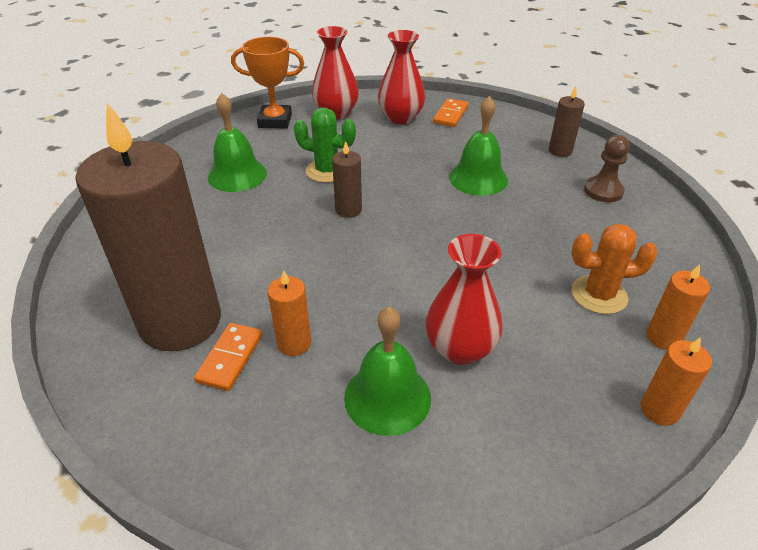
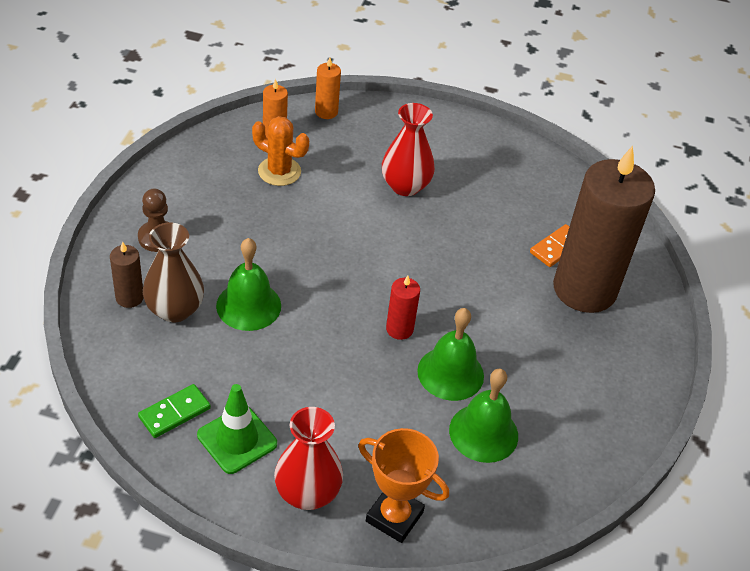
camera: 155 degrees left, 5 degrees up
orange candle [268,270,311,356] -> none
green cactus [294,108,356,183] -> none
brown candle [332,141,362,218] -> red candle [386,276,420,340]
green bell [344,307,431,436] -> green bell moved to [417,308,484,401]
red vase [378,30,425,124] -> green traffic cone [197,384,277,474]
orange domino [433,98,469,127] -> green domino [138,384,211,438]
none -> brown vase [143,222,204,322]

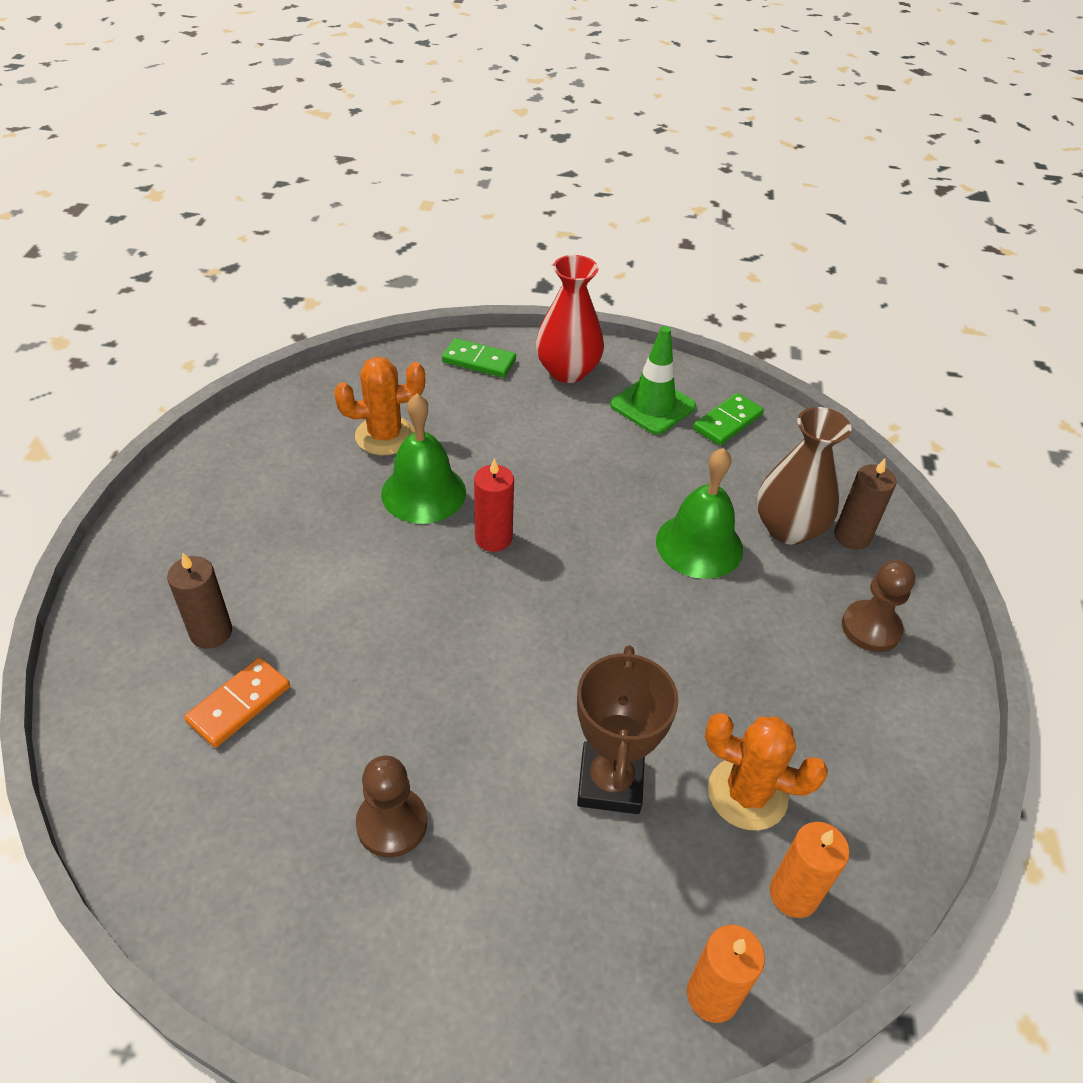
camera: 175 degrees right, 0 degrees up
orange trophy [358,428,449,543] -> green domino [442,338,516,378]
red vase [382,103,435,196] -> none
green bell [449,369,518,463] -> orange cactus [334,357,425,455]
brown candle [553,146,655,313] -> brown candle [167,553,232,649], size x0.41
none -> brown pawn [356,756,427,857]
none -> brown trophy [577,645,679,814]

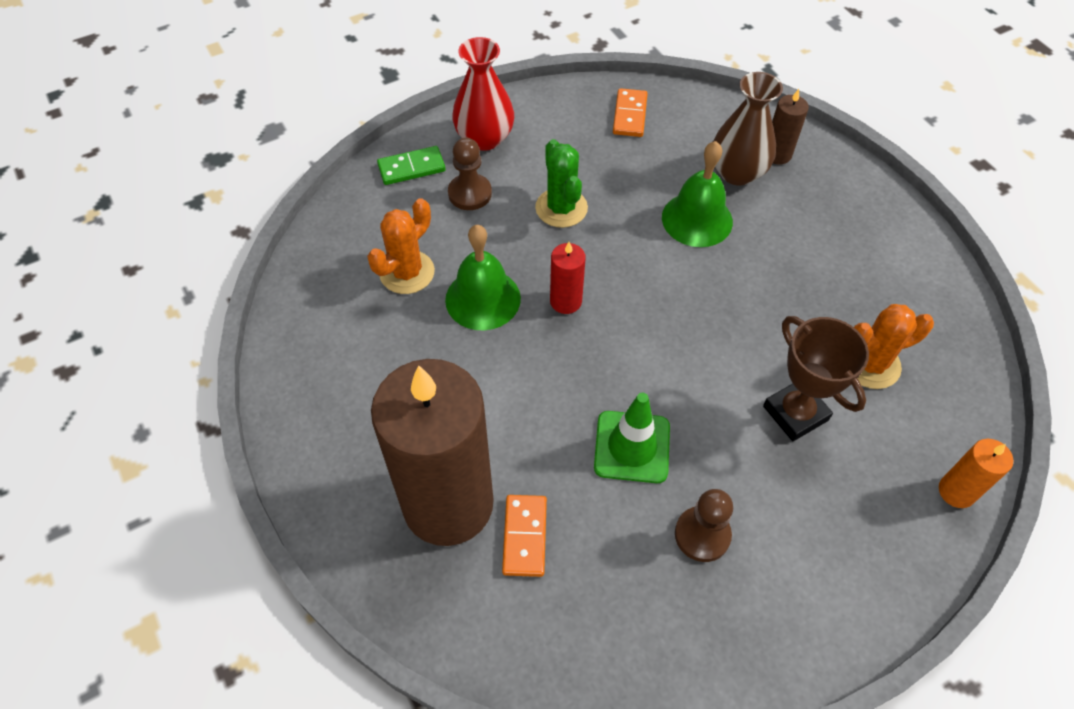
camera: 35 degrees left, 10 degrees up
brown candle [167,553,232,649] -> brown candle [371,359,494,546], size x2.45
green traffic cone [610,326,696,435] -> green traffic cone moved to [594,393,670,483]
green domino [693,393,764,445] -> orange domino [613,88,648,137]
orange candle [770,822,850,918] -> none
brown pawn [842,560,915,652] -> brown pawn moved to [448,138,492,210]
none -> green cactus [535,139,588,228]

